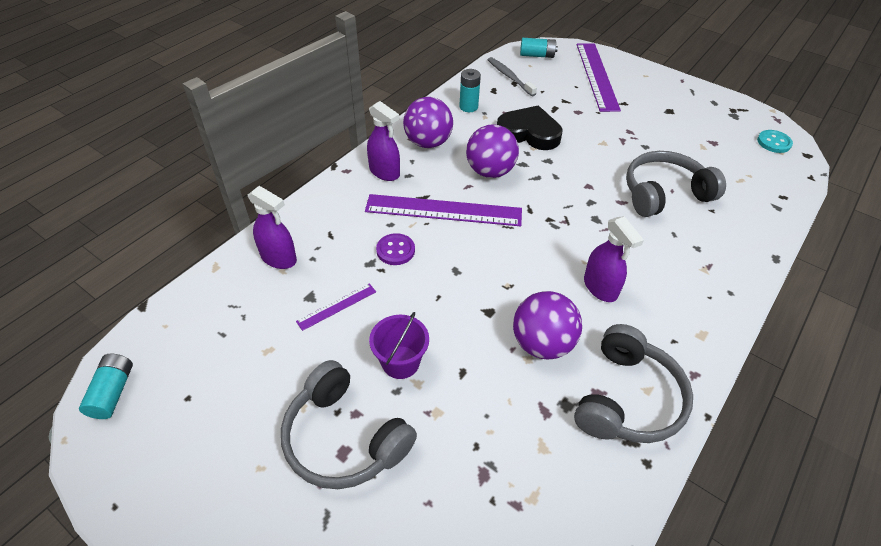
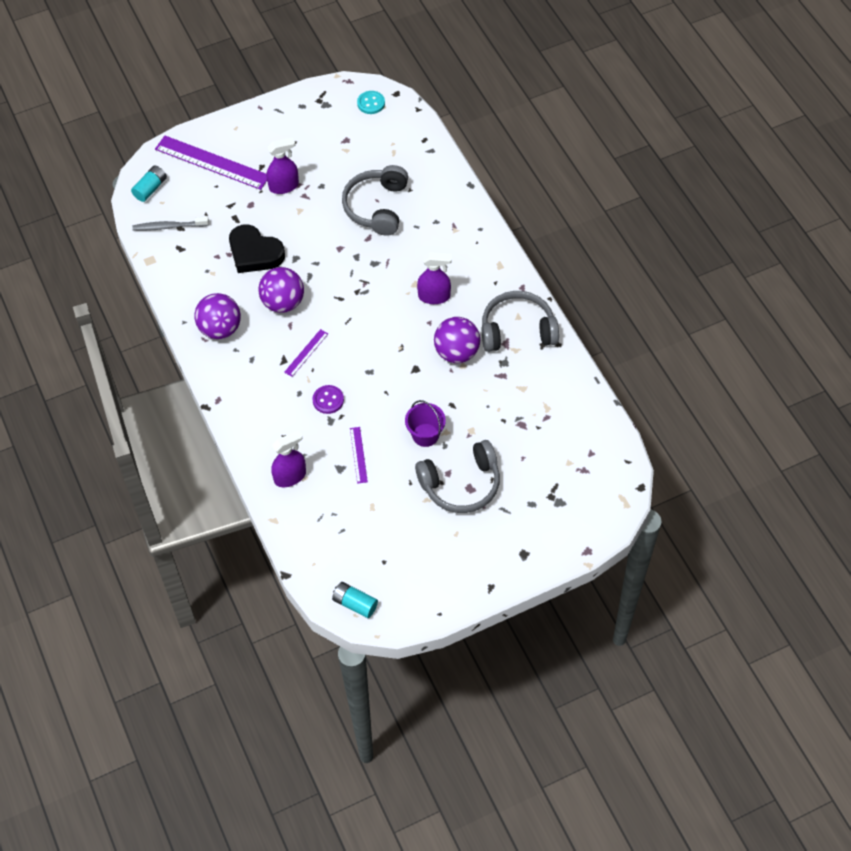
camera: 60 degrees left, 10 degrees up
purple ruler [365,194,522,226] -> purple ruler [284,329,328,377], size x0.47
purple spray bottle [367,101,400,181] -> purple spray bottle moved to [267,137,299,194]
turquoise battery [459,69,481,112] -> none
black heart [497,105,562,150] -> black heart turned 105 degrees counterclockwise [229,224,285,273]
grey headphones [574,324,693,443] -> grey headphones turned 60 degrees counterclockwise [482,291,559,352]

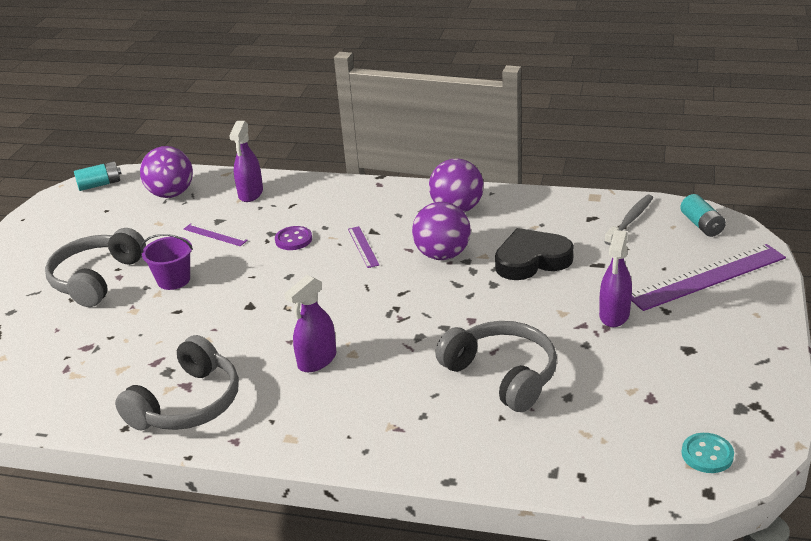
camera: 130 degrees right, 25 degrees down
purple ball [434,317,480,363] -> purple ball moved to [140,146,193,198]

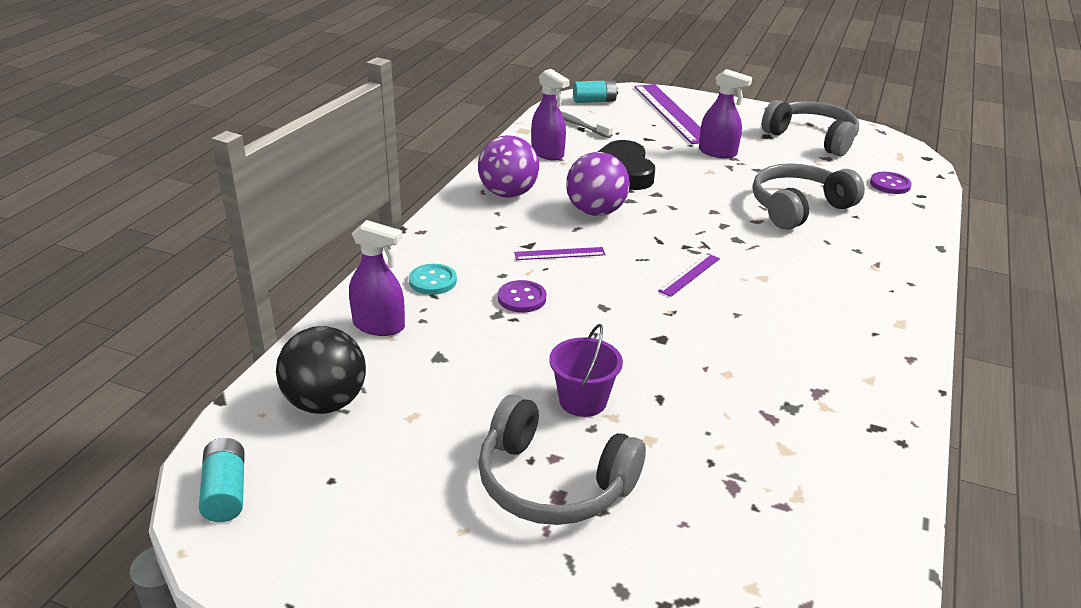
camera: 85 degrees left, 0 degrees up
grey headphones [115,335,239,430] -> grey headphones moved to [762,100,859,156]
purple ball [140,146,193,198] -> black ball [276,326,366,414]
purple ruler [184,223,248,246] -> purple ruler moved to [658,253,720,297]
purple spray bottle [284,275,336,372] -> purple spray bottle moved to [531,69,570,161]
turquoise button [682,433,734,473] -> turquoise button moved to [409,264,457,295]
none -> purple button [870,172,912,194]

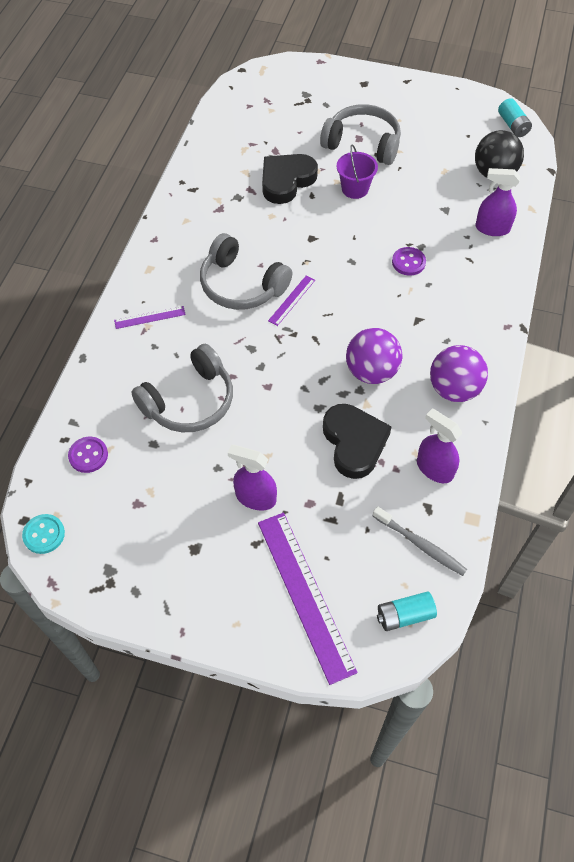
camera: 175 degrees right, 25 degrees up
turquoise button [409,264,457,295] -> turquoise button moved to [22,514,65,554]
purple ruler [514,247,606,260] -> purple ruler moved to [114,306,186,329]
grey headphones [762,100,859,156] -> grey headphones moved to [200,233,292,310]
none -> black heart [262,154,318,204]

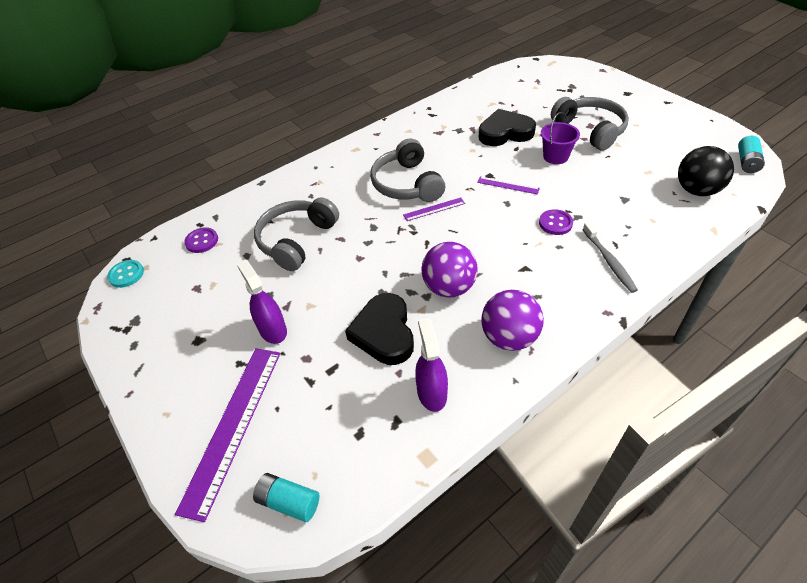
camera: 40 degrees right, 10 degrees down
purple ruler [114,306,186,329] -> purple ruler moved to [477,176,540,194]
grey headphones [131,344,233,432] -> grey headphones turned 120 degrees clockwise [254,197,339,271]
black heart [323,404,392,479] -> black heart turned 150 degrees clockwise [345,293,414,365]
grey toothbrush [373,506,467,576] -> grey toothbrush moved to [583,222,638,293]
purple spray bottle [475,168,520,236] -> none

